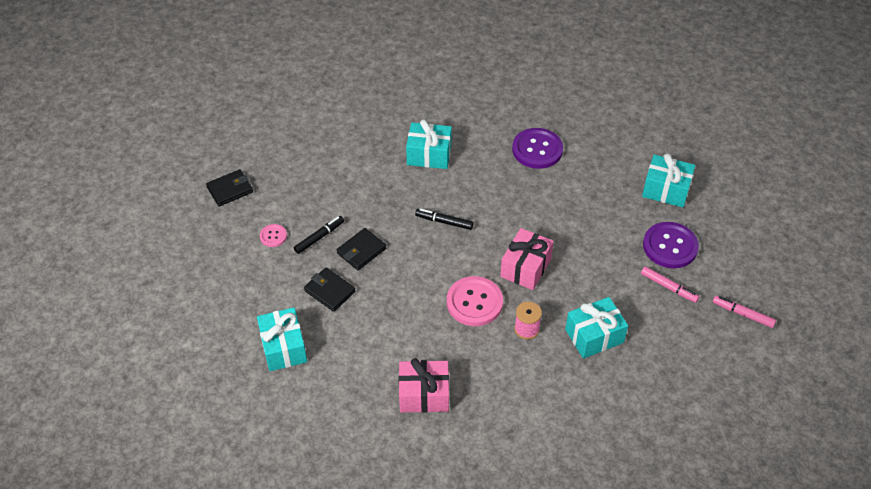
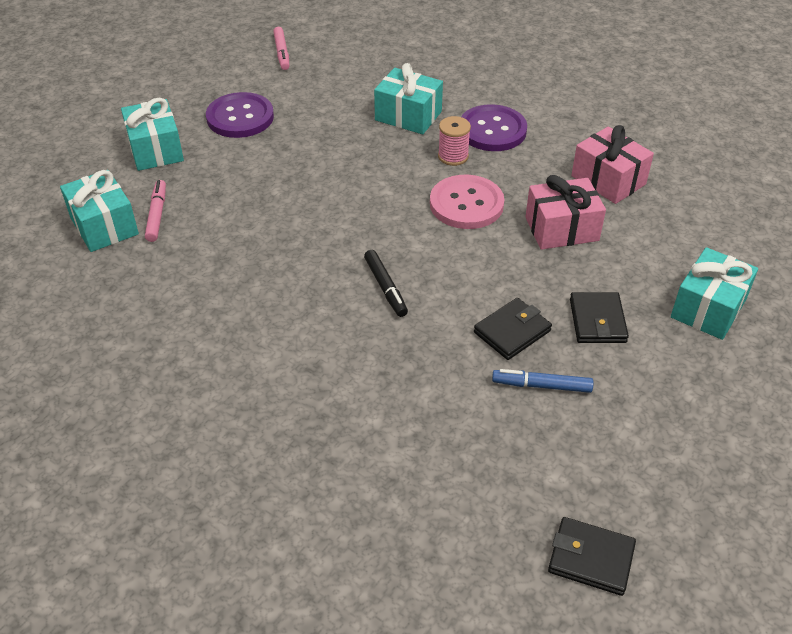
camera: 130 degrees left, 5 degrees down
pink button [260,224,287,247] -> none
black marker [294,216,344,254] -> blue marker [492,369,594,393]
black wallet [337,228,386,270] -> black wallet turned 45 degrees counterclockwise [474,298,552,360]
turquoise gift [406,119,452,169] -> turquoise gift moved to [60,170,139,252]
pink gift [500,228,554,290] -> pink gift moved to [525,175,606,250]
purple button [512,128,563,169] -> purple button moved to [461,104,527,151]
pink marker [641,266,699,303] -> pink marker moved to [145,180,166,242]

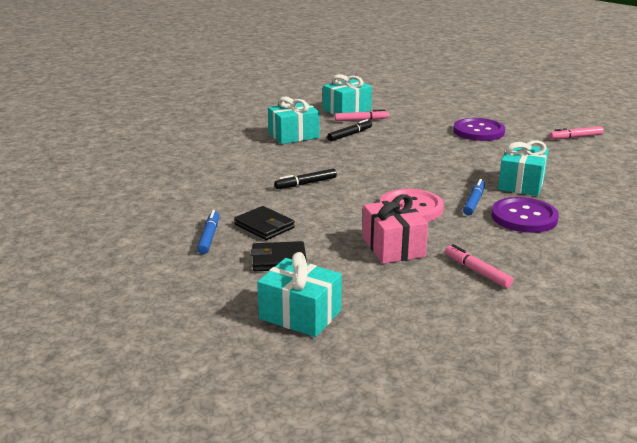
camera: 85 degrees right, 20 degrees down
turquoise gift [121,98,184,171] -> turquoise gift moved to [268,96,319,144]
pink spool [438,116,471,166] -> blue marker [463,179,485,215]
black wallet [548,517,636,596] -> none
pink gift [571,125,654,204] -> pink marker [445,244,513,288]
none -> black marker [327,119,372,141]

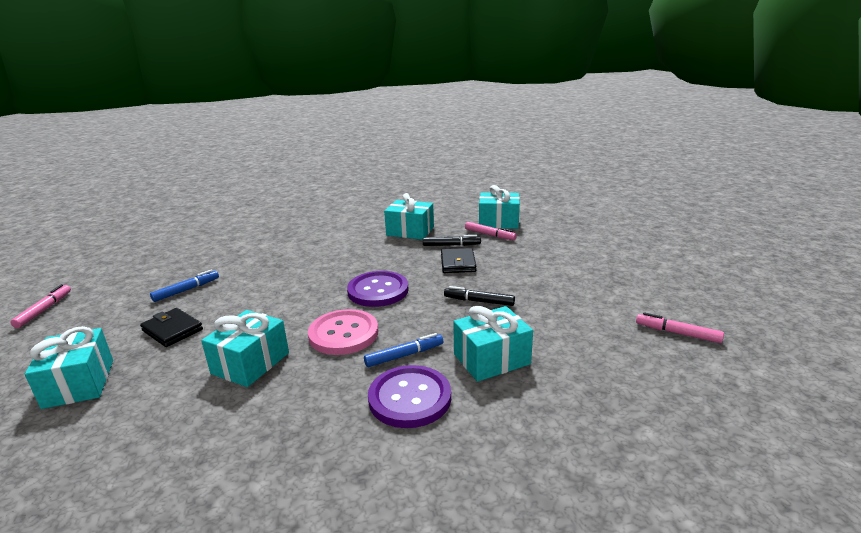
camera: 45 degrees right, 0 degrees up
black wallet [234,206,295,240] -> black wallet moved to [441,248,476,273]
black marker [274,169,337,189] -> black marker moved to [444,286,515,306]
pink gift [363,194,428,264] -> turquoise gift [201,310,289,387]
pink marker [445,244,513,288] -> pink marker moved to [10,284,71,328]
purple button [453,118,505,141] -> purple button moved to [347,271,409,307]

